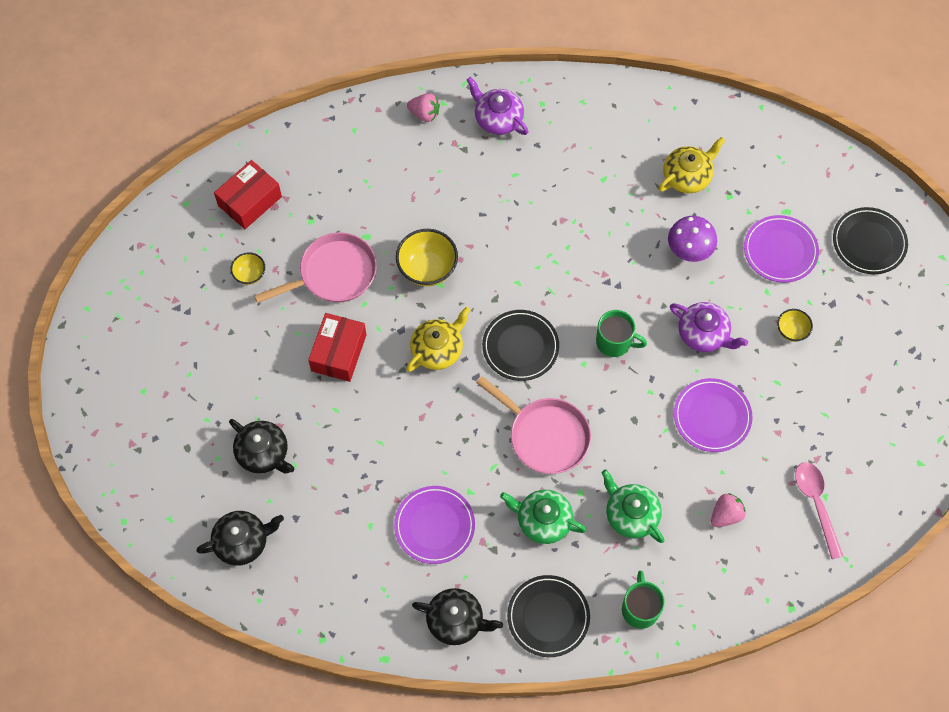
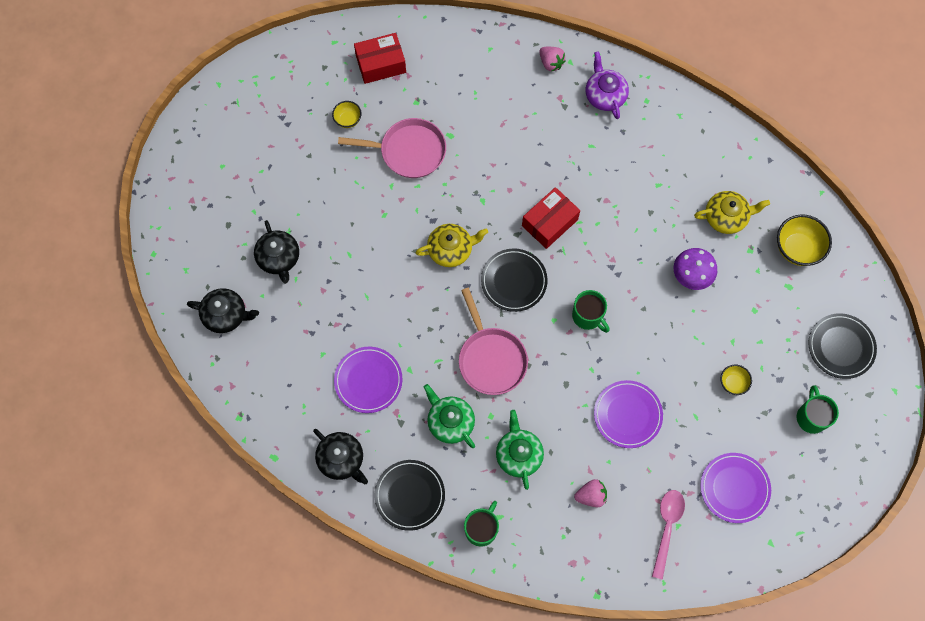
camera: 30 degrees right, 5 degrees up
red box [308,313,366,382] -> red box moved to [522,187,580,249]
yellow bowl [396,229,458,286] -> yellow bowl moved to [777,214,832,266]
purple teapot [670,302,748,352] -> none
purple plate [744,215,819,283] -> purple plate moved to [700,453,771,523]
none -> green mug [797,386,839,434]

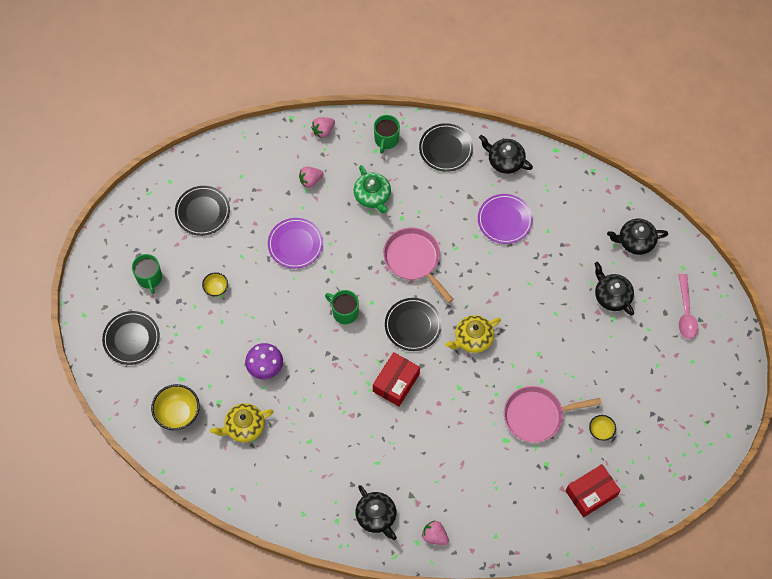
camera: 165 degrees right, 5 degrees down
green teapot [424,384,475,448] -> none
purple teapot [586,51,629,119] -> black teapot [355,485,397,540]
pink spoon [652,490,685,580] -> pink spoon moved to [679,274,698,339]
purple plate [700,453,771,523] -> black plate [175,186,230,236]
none -> pink strawberry [311,117,335,138]

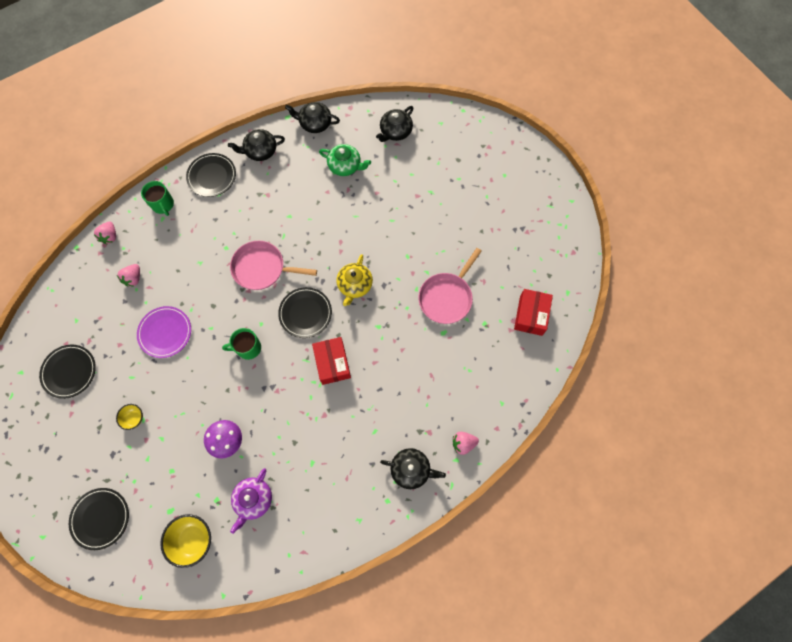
camera: 45 degrees left, 5 degrees up
green mug [132,254,162,294] -> none
yellow teapot [210,403,274,442] -> purple teapot [230,468,272,534]
green teapot [354,165,391,213] -> green teapot moved to [319,144,371,176]
purple plate [478,194,533,244] -> none
yellow bowl [589,415,616,441] -> none
black teapot [594,262,634,316] -> black teapot moved to [285,102,340,133]
pink spoon [679,274,698,339] -> none

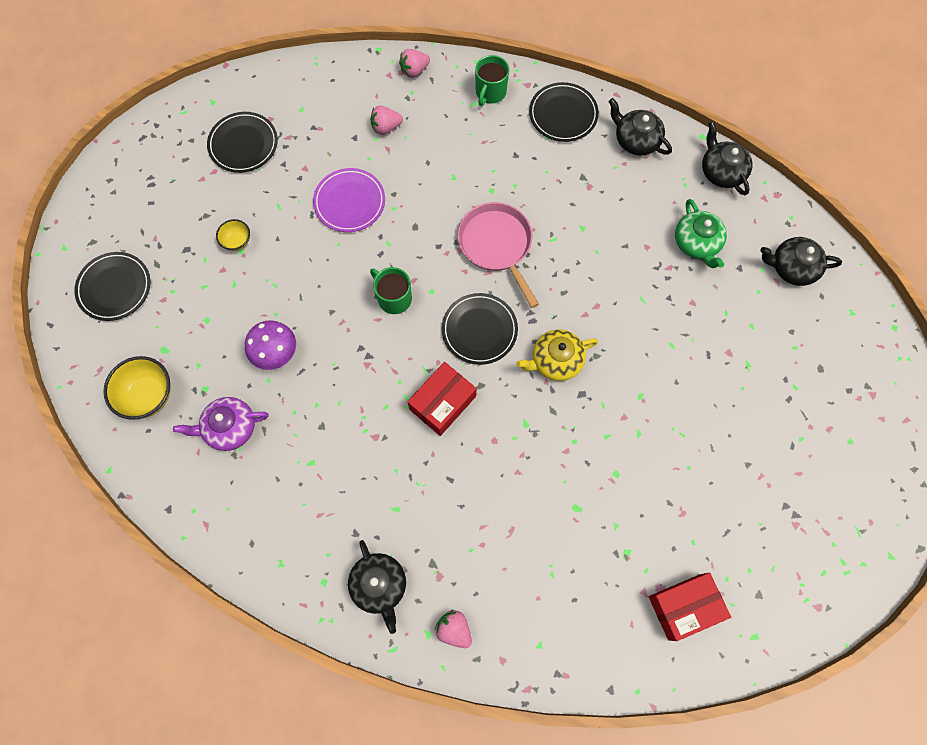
camera: 55 degrees right, 0 degrees up
pink pan [418,248,482,324] -> none

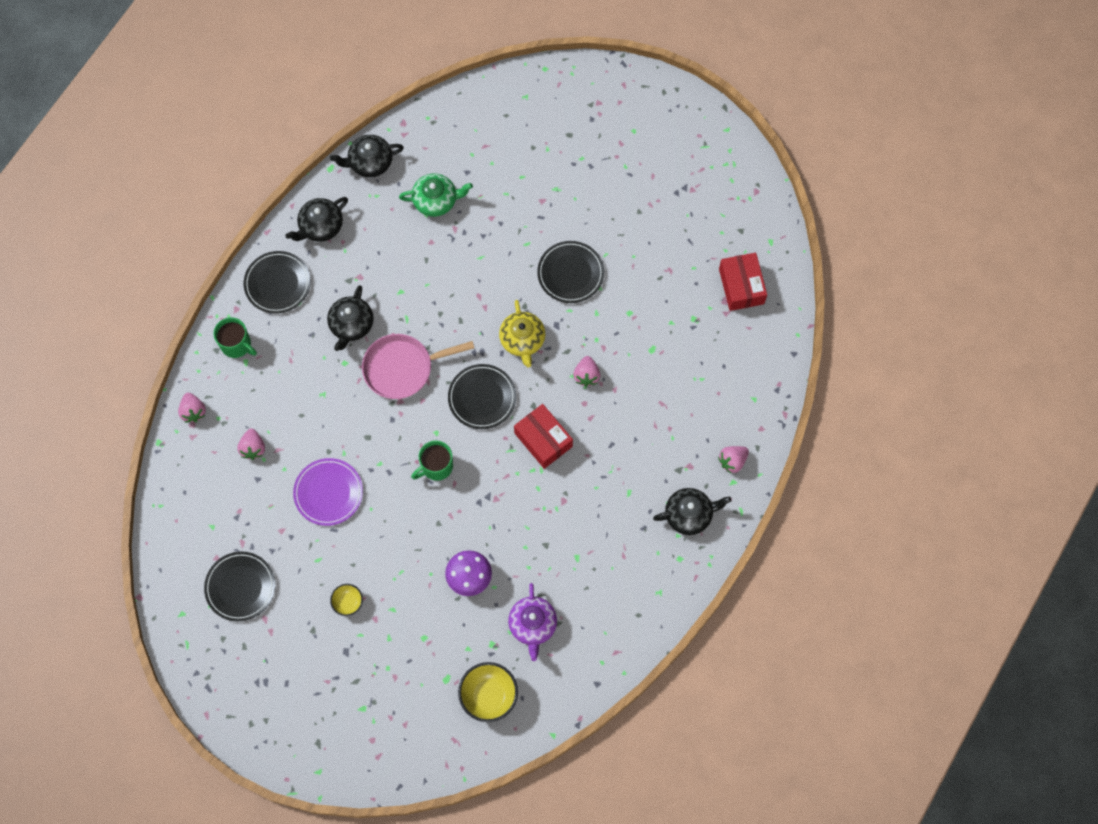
camera: 80 degrees left, 0 degrees up
black plate [74,252,150,321] -> black plate moved to [537,241,604,303]
black teapot [760,237,842,286] -> black teapot moved to [327,285,373,351]
none -> pink strawberry [573,356,600,387]

